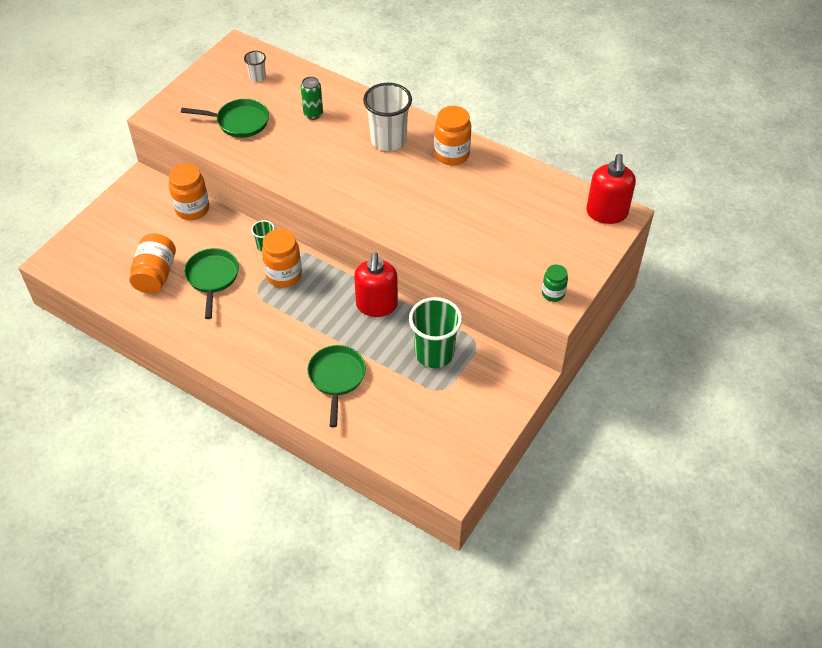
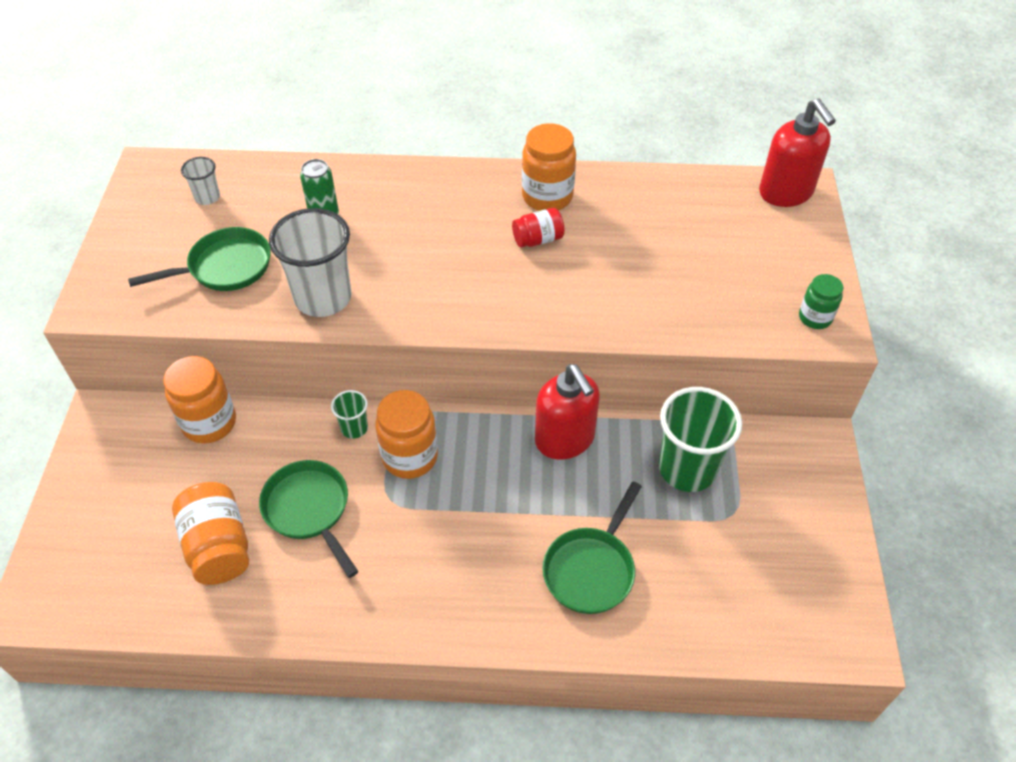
camera: 30 degrees left, 0 degrees up
green pan [307,345,366,427] -> green pan turned 120 degrees counterclockwise [542,482,642,614]
white cup [363,83,412,151] -> white cup moved to [269,208,352,317]
none -> red jar [512,208,565,247]

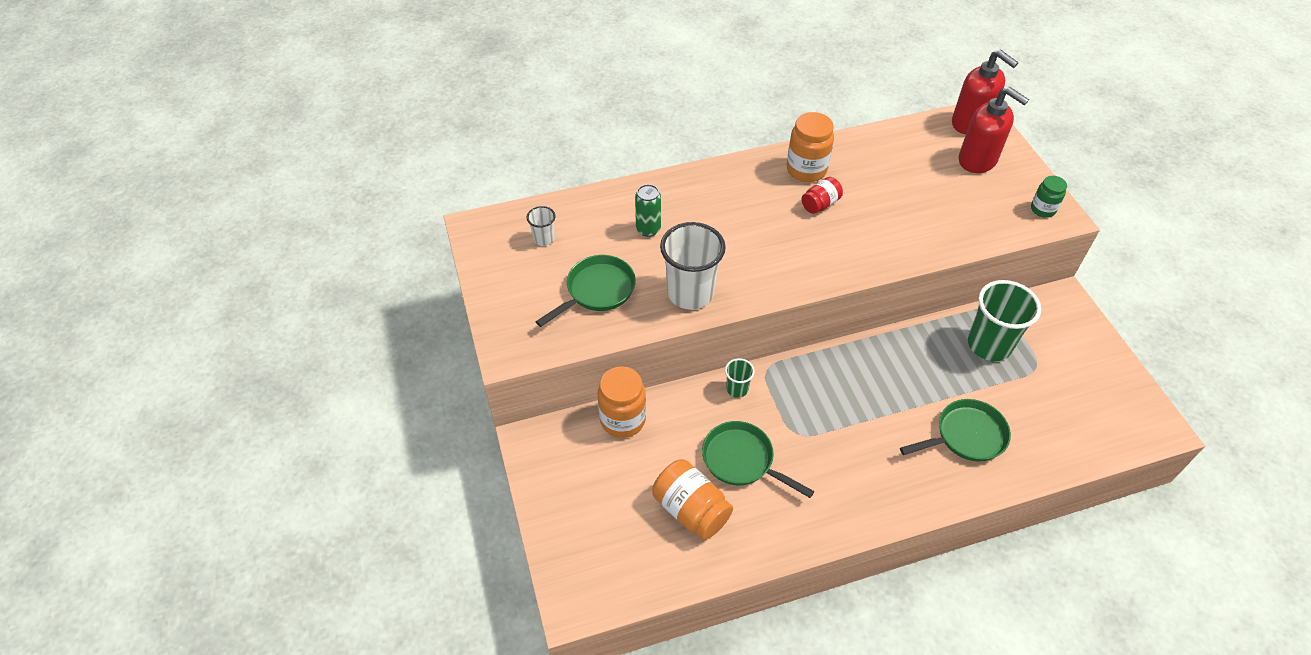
camera: 20 degrees left, 0 degrees up
orange jar [375,390,438,479] -> none
red soap dispenser [535,364,600,460] -> red soap dispenser moved to [959,87,1029,173]
green pan [542,482,642,614] -> green pan turned 120 degrees counterclockwise [900,399,1011,462]

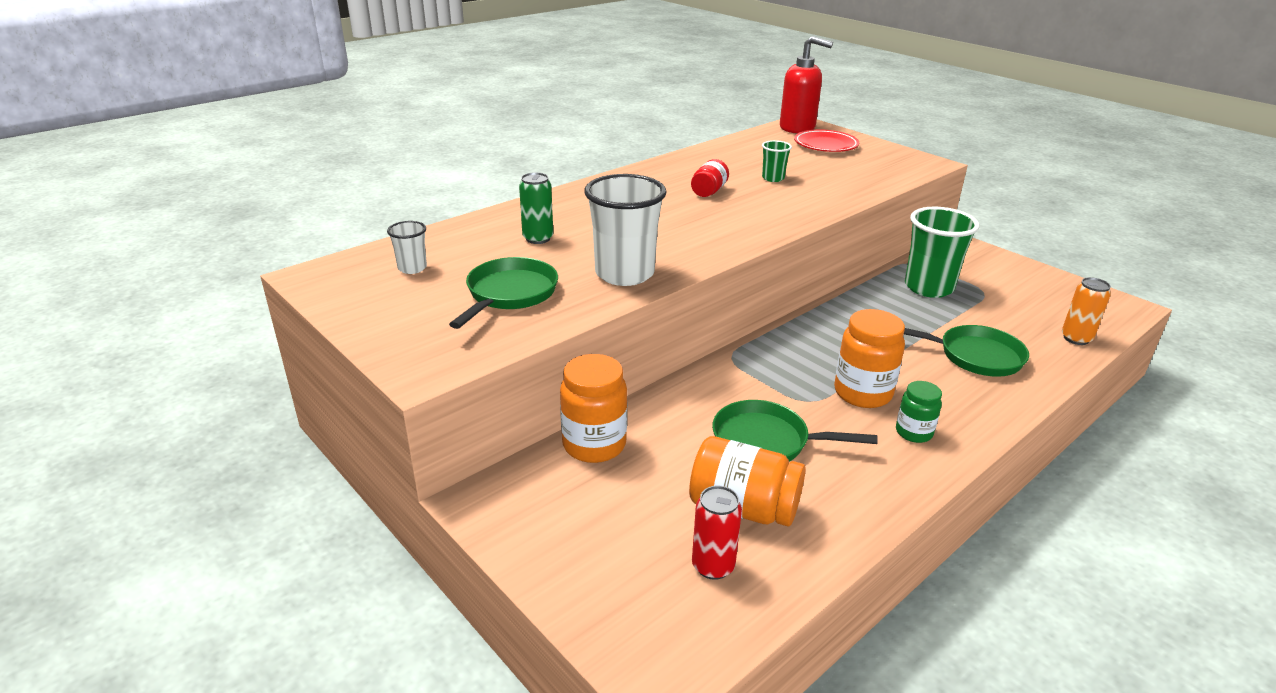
camera: 25 degrees left, 20 degrees down
green cup [725,358,755,398] -> green cup moved to [762,140,792,182]
orange jar [787,112,834,182] -> orange jar moved to [834,309,905,408]
green pan [900,399,1011,462] -> green pan turned 60 degrees clockwise [904,325,1029,377]
red soap dispenser [959,87,1029,173] -> red plate [794,129,859,152]
green jar [1031,176,1067,218] -> green jar moved to [896,381,942,443]
none -> red can [692,486,742,580]
none -> orange can [1062,277,1111,345]

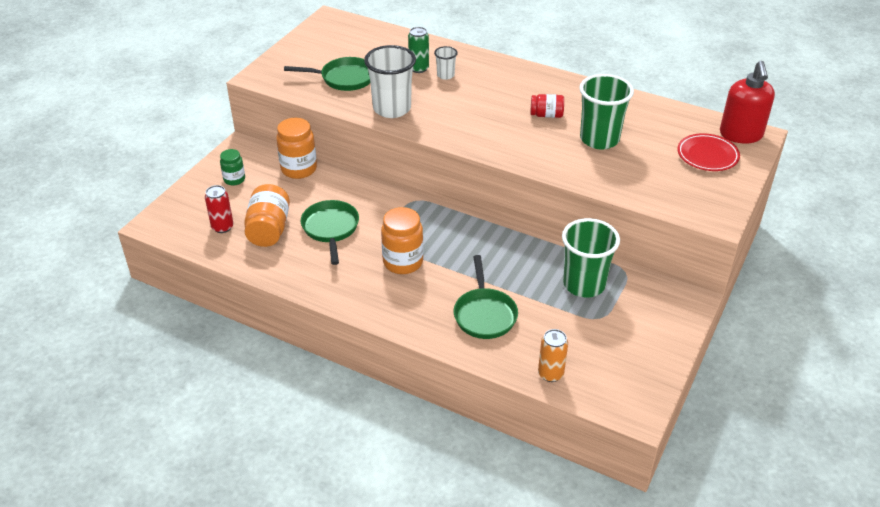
camera: 70 degrees right, 10 degrees up
white cup [387,221,427,274] -> white cup moved to [434,46,458,80]
green cup [762,140,792,182] -> green cup [579,74,634,149], size x2.08
green jar [896,381,942,443] -> green jar moved to [220,149,245,186]

